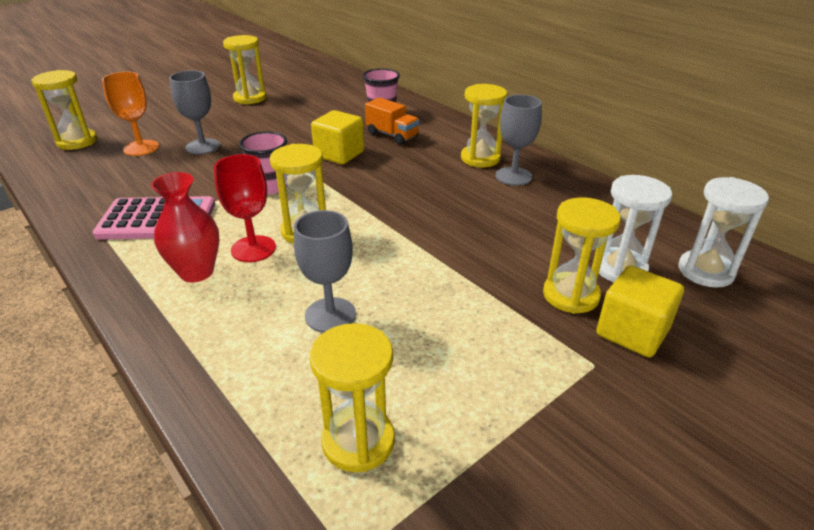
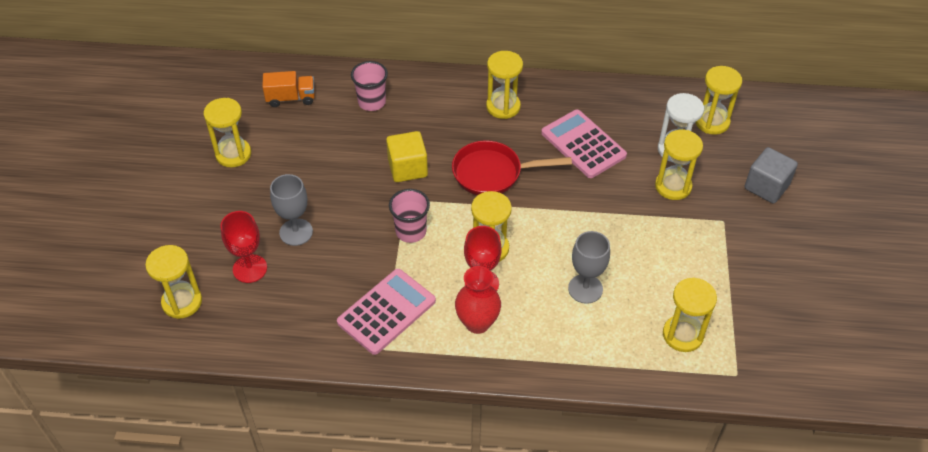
camera: 45 degrees left, 15 degrees up
orange goblet [102,72,159,156] -> red goblet [220,211,267,283]
orange truck [365,97,420,145] -> orange truck moved to [262,71,315,107]
grey goblet [495,95,542,186] -> none
yellow cube [596,265,684,357] -> none
white hourglass [678,177,769,288] -> yellow hourglass [695,66,742,135]
none -> red pan [452,140,572,195]
none -> pink calculator [541,109,627,178]
none -> grey cube [744,147,798,204]

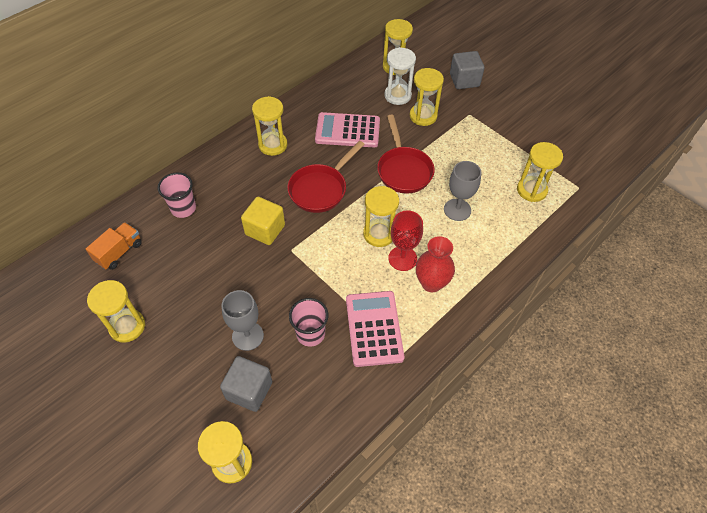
camera: 50 degrees left, 5 degrees up
red goblet [220,211,267,283] -> grey cube [220,356,272,412]
pink cup [389,189,430,243] -> pink cup moved to [289,298,329,347]
none -> red pan [377,115,435,194]

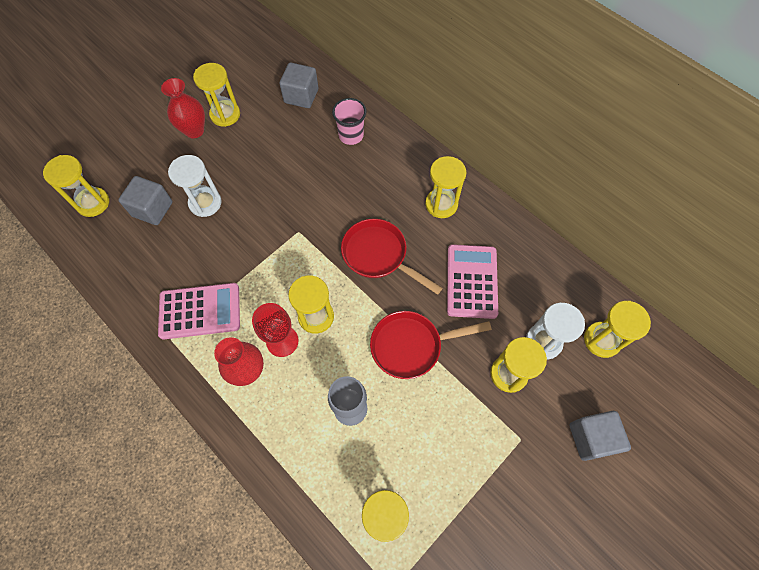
camera: 90 degrees right, 10 degrees up
orange truck [86,222,142,270] -> grey cube [279,63,318,108]
grey goblet [221,290,264,351] -> white hourglass [168,155,222,217]
yellow cube [241,197,285,245] -> none
pink cup [289,298,329,347] -> none
none -> red vase [161,78,205,138]

